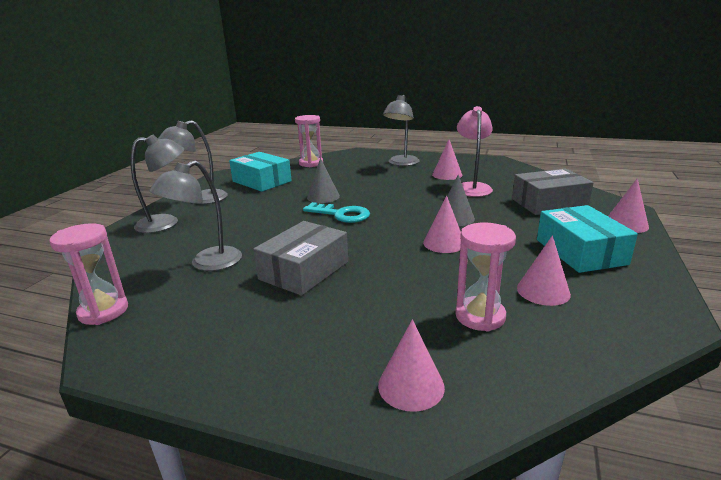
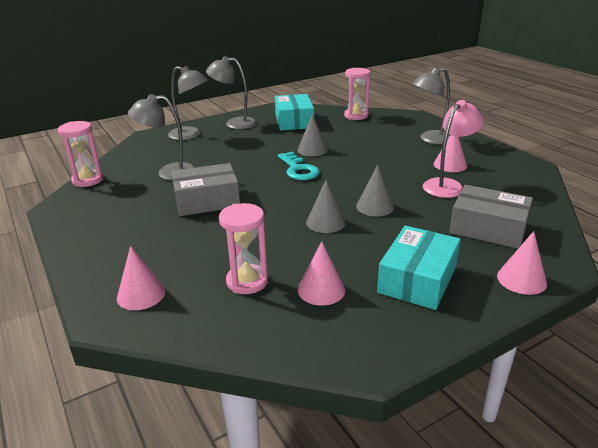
camera: 40 degrees right, 5 degrees up
pink cone [423,195,461,253] -> grey cone [306,180,346,233]

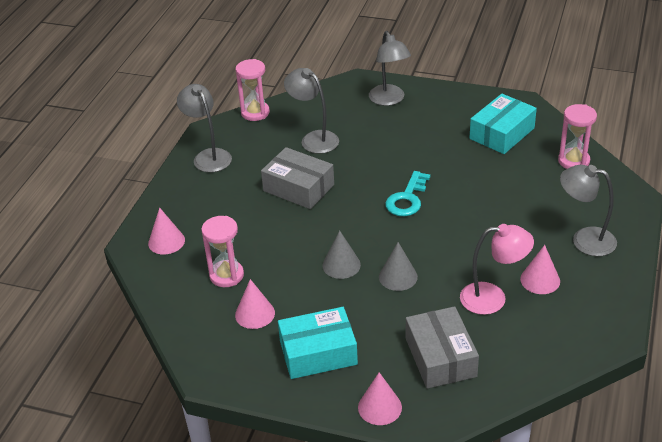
camera: 50 degrees right, 10 degrees up
grey lamp [206,56,257,129] -> grey lamp moved to [177,84,232,172]
grey cone [297,114,328,156] -> none

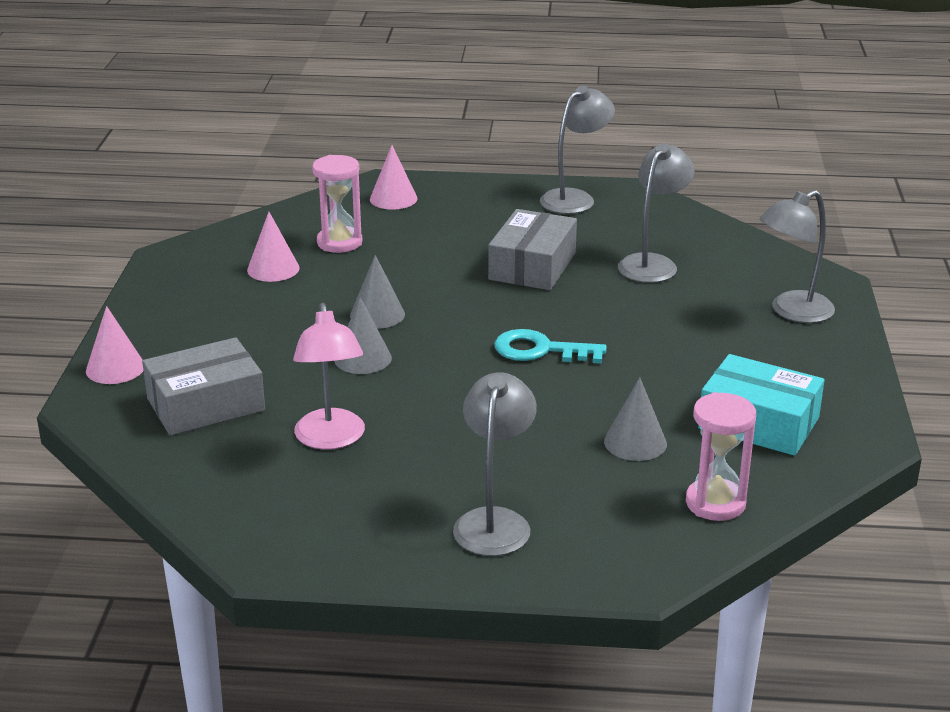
camera: 75 degrees right, 10 degrees down
pink hourglass [235,59,270,121] -> none
turquoise box [278,307,358,379] -> none
pink cone [520,245,560,294] -> none
none -> grey cone [604,377,667,461]

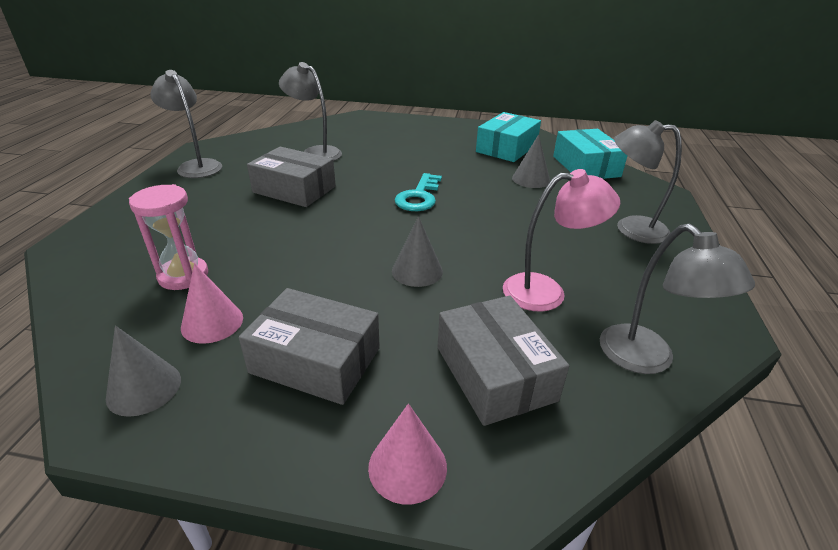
camera: 85 degrees left, 5 degrees up
grey cone [350,255,405,329] -> grey cone moved to [106,326,181,417]
pink cone [370,145,417,210] -> none
pink hourglass [686,392,756,521] -> turquoise box [553,129,627,179]
grey lamp [760,190,835,323] -> grey lamp moved to [600,224,755,374]
none -> grey box [239,288,380,405]

